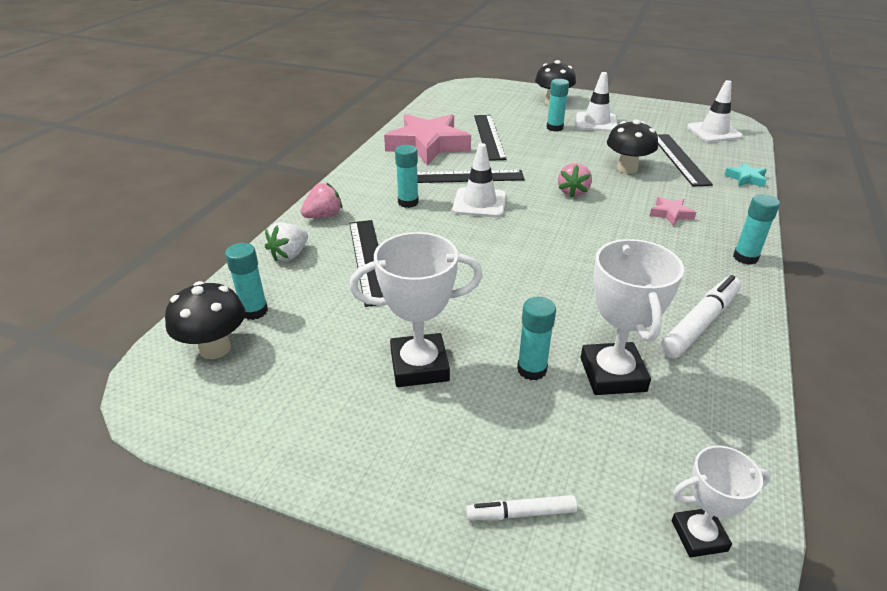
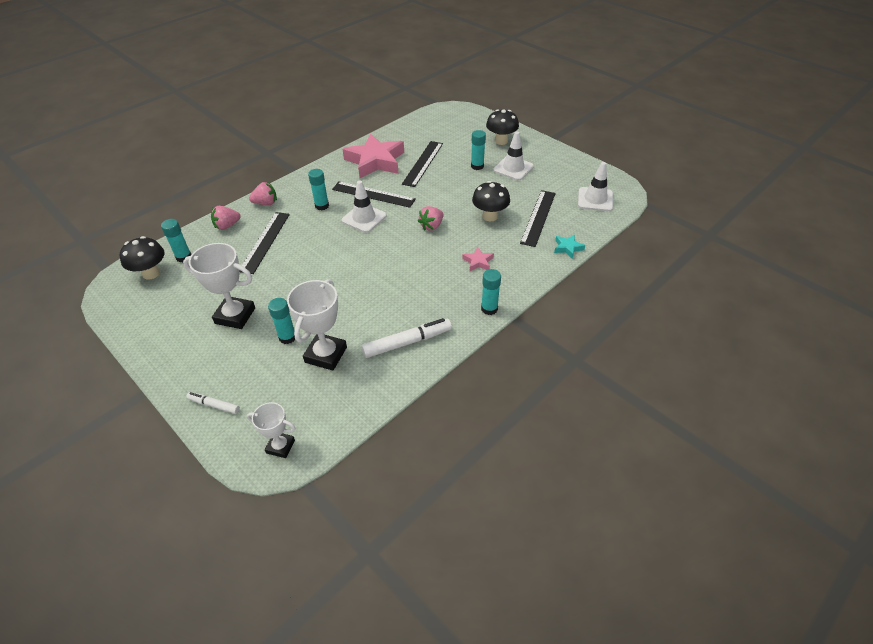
camera: 25 degrees right, 10 degrees up
white strawberry [265,222,308,261] -> pink strawberry [211,206,241,230]

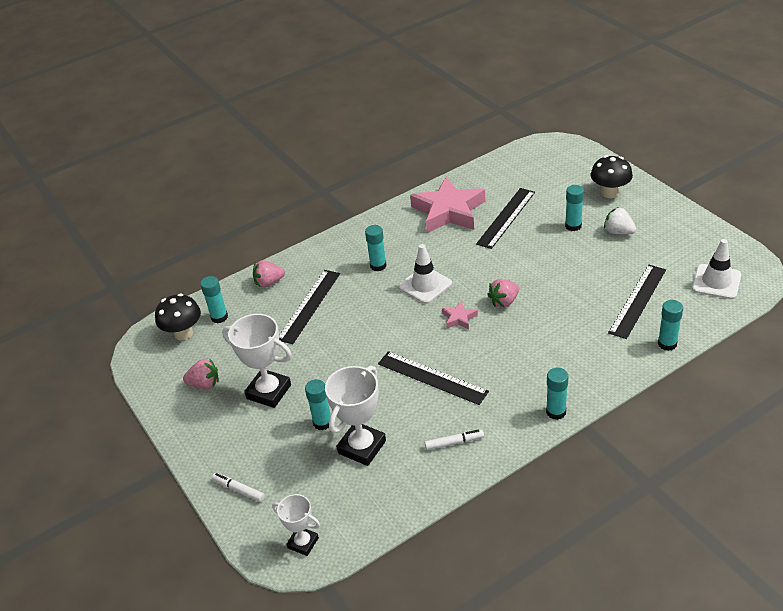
camera: 15 degrees right, 5 degrees down
pink strawberry [249,182,277,205] -> pink strawberry moved to [183,359,219,389]
black ruler [332,181,416,208] -> black ruler moved to [378,351,489,405]
white marker [362,318,452,358] -> white marker [425,429,484,450], size x0.57
pink star [462,247,494,271] -> pink star moved to [442,301,478,330]
black mushroom [472,181,510,221] -> none
white traffic cone [493,132,534,180] -> white strawberry [604,207,636,235]
turquoise star [554,234,585,259] -> turquoise glue stick [658,300,683,351]

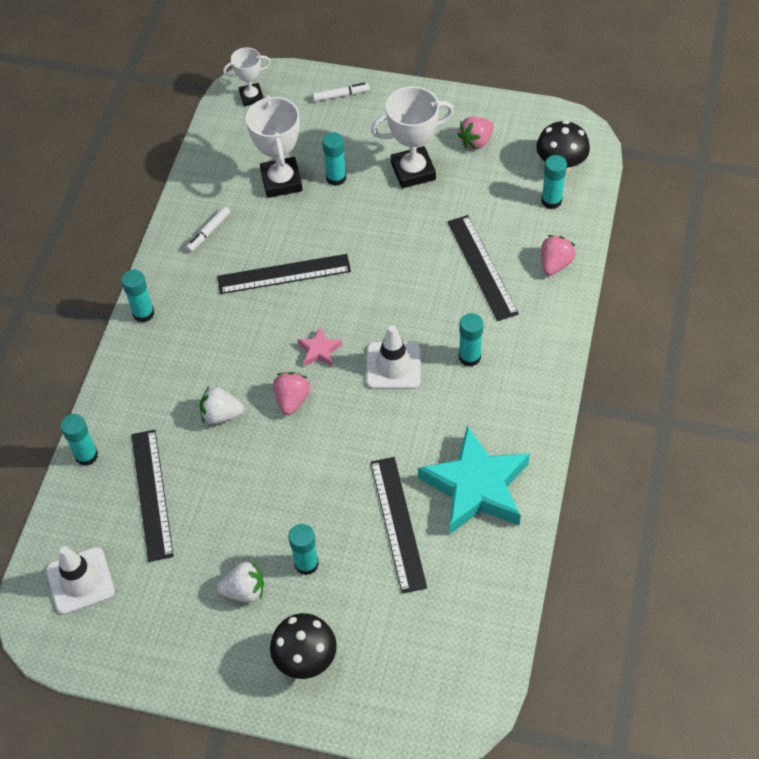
camera: 135 degrees right, 15 degrees up
pink star [410,177,485,233] -> turquoise star [418,426,530,535]
none -> white strawberry [200,387,244,424]

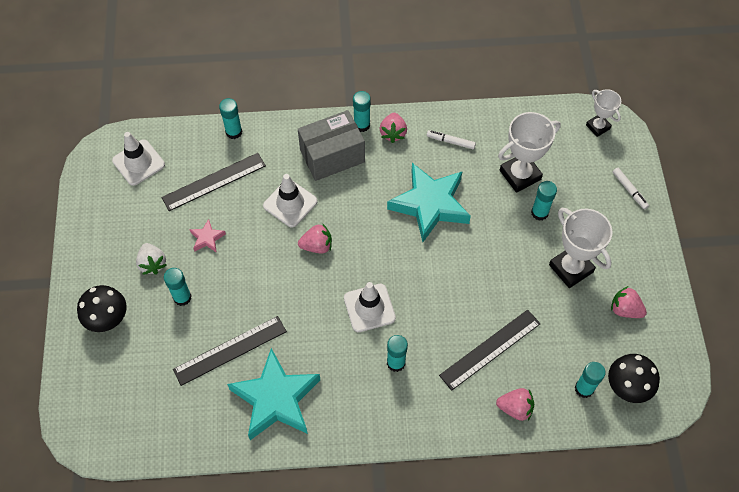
camera: 70 degrees right, 5 degrees up
white strawberry [200,387,244,424] -> white traffic cone [263,174,318,228]
black ruler [217,254,351,294] -> turquoise star [387,163,471,242]
pink star [297,326,342,366] -> pink star moved to [189,219,226,253]
none -> grey box [298,110,365,181]
none -> pink strawberry [380,113,407,143]

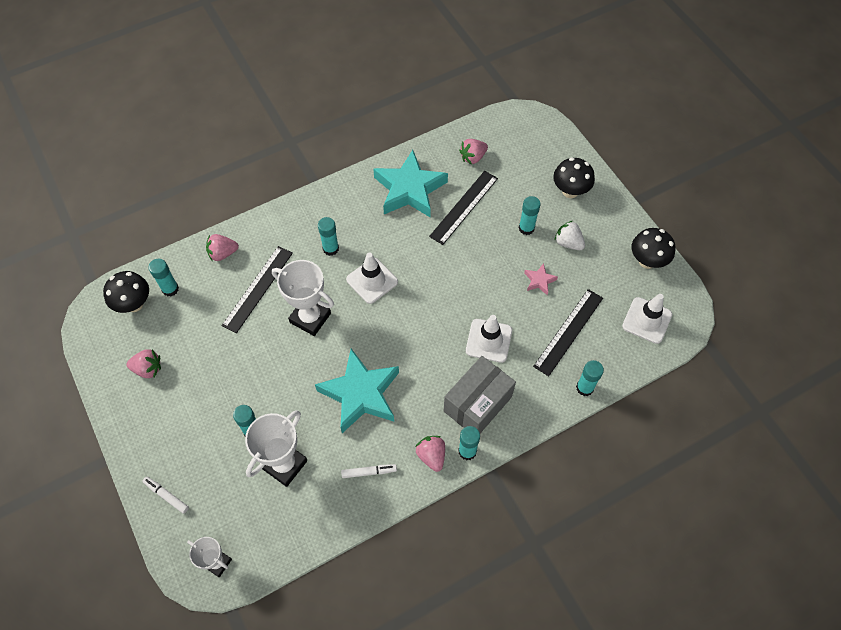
camera: 155 degrees right, 0 degrees up
pink strawberry [298,223,332,253] -> pink strawberry moved to [459,139,488,165]
white trophy [549,208,613,288] -> white trophy moved to [272,260,334,336]
none -> black mushroom [632,228,675,269]

